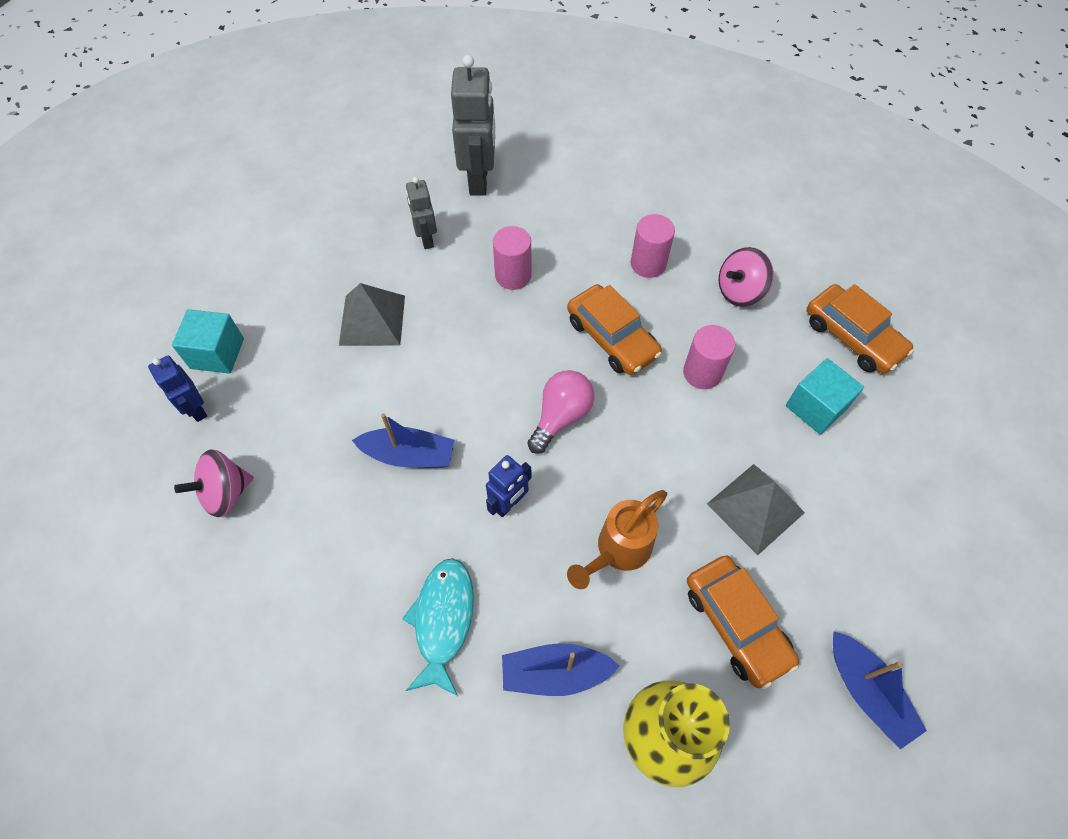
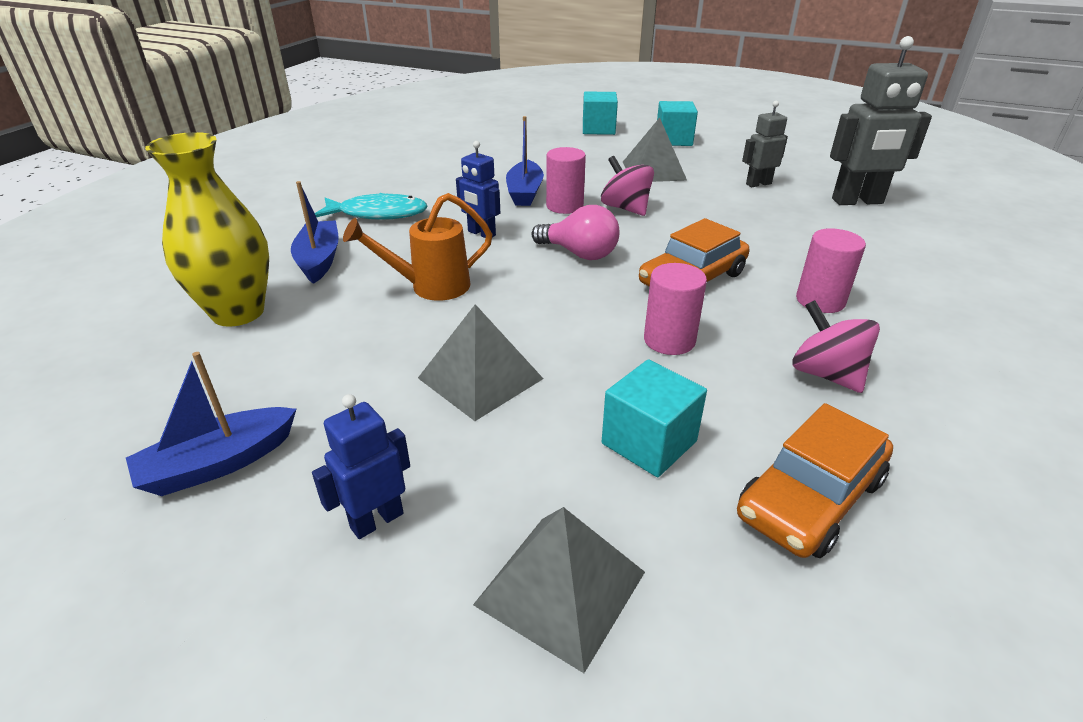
camera: 85 degrees right, 25 degrees down
blue robot [148,356,207,422] -> blue robot moved to [312,394,410,539]
pink spinning top [174,449,254,517] -> pink spinning top moved to [601,156,654,216]
pink cylinder [493,226,531,290] -> pink cylinder moved to [546,147,586,214]
orange watering can [567,490,668,589] -> orange watering can turned 60 degrees counterclockwise [343,193,493,301]
orange car [687,556,799,689] -> none
none -> grey pyramid [473,507,645,673]
none -> turquoise cube [657,101,698,146]

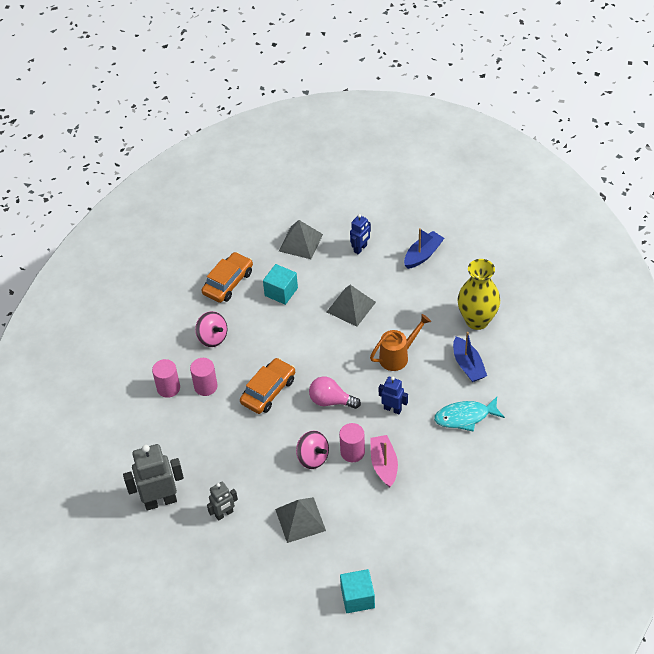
camera: 170 degrees right, 15 degrees up
blue boat [506,116,544,206] -> pink boat [370,435,398,487]
pink cylinder [644,263,707,355] -> pink cylinder moved to [152,359,180,398]
turquoise cube [657,101,698,146] -> none

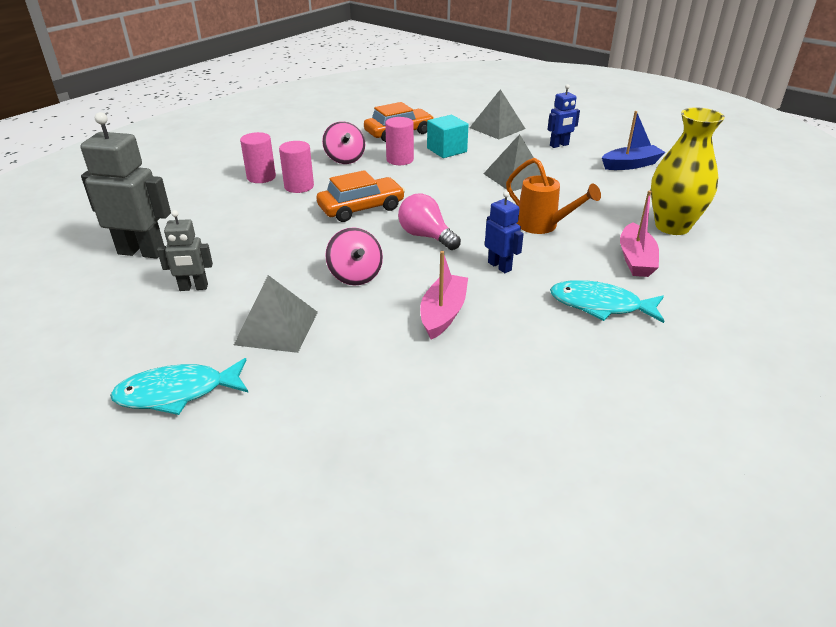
camera: 25 degrees right, 15 degrees down
pink cylinder [339,423,365,462] -> pink cylinder moved to [385,117,414,165]
turquoise cube [340,569,375,613] -> none
orange watering can [370,314,431,371] -> orange watering can turned 45 degrees clockwise [506,158,601,234]
blue boat [453,332,487,382] -> pink boat [620,190,659,277]
none -> turquoise fish [110,358,249,415]

